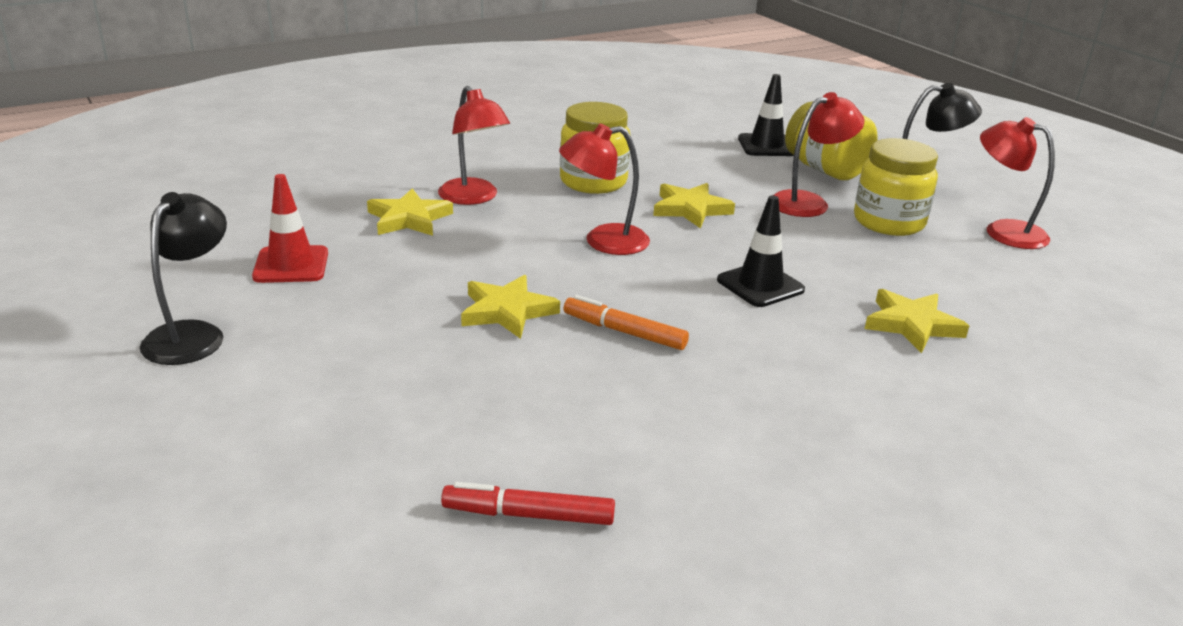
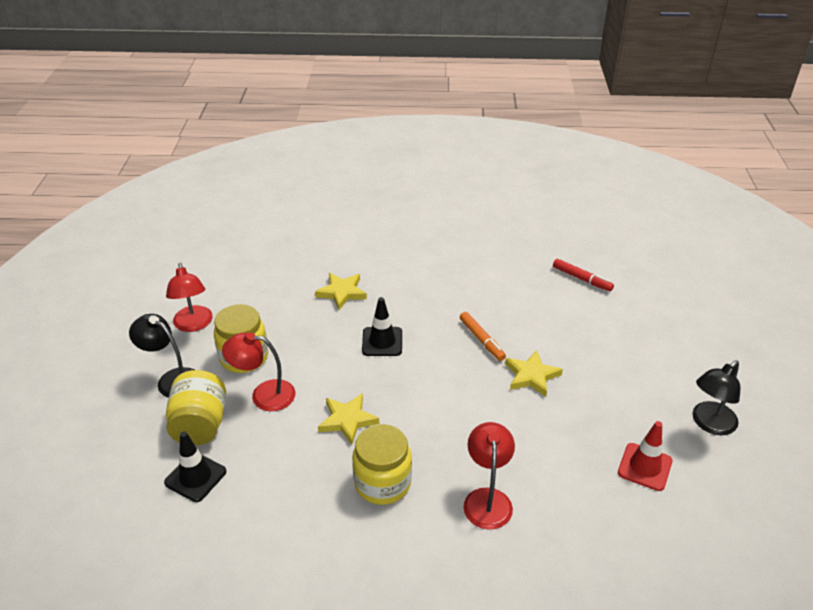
camera: 145 degrees left, 10 degrees up
yellow star [367,188,453,236] -> none
red lamp [559,124,650,255] -> none

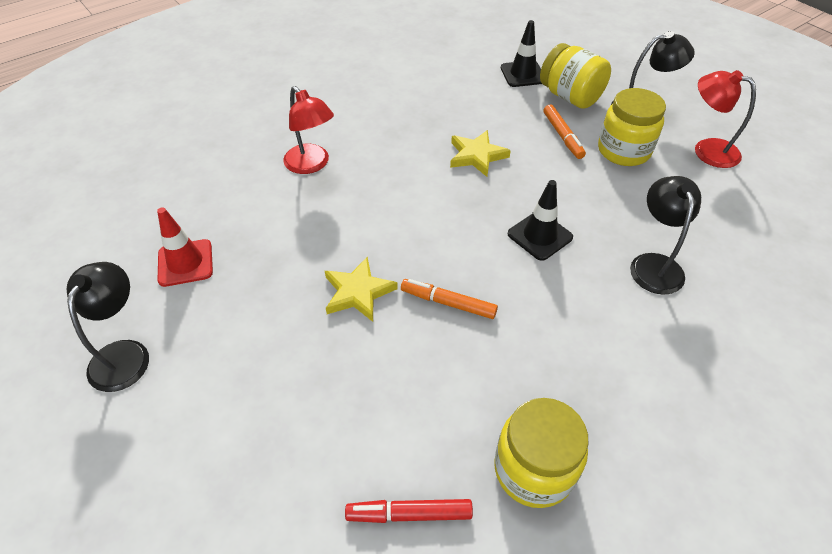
camera: 140 degrees right, 10 degrees up
red lamp [222,332,295,411] -> orange marker [544,105,586,159]
yellow star [315,273,367,310] -> black lamp [630,176,701,295]
yellow jar [352,424,412,505] -> yellow jar moved to [494,398,588,508]

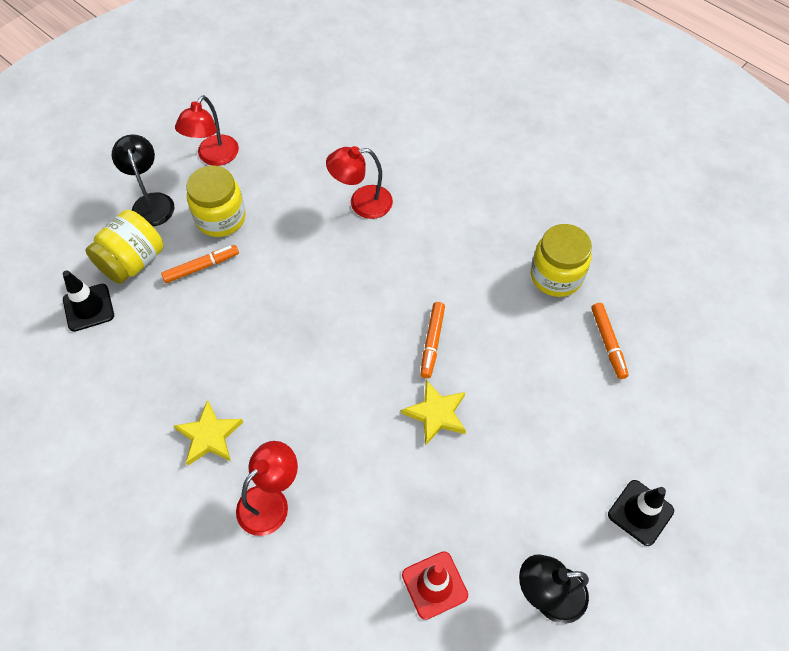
camera: 100 degrees left, 10 degrees up
red marker [345,499,473,523] -> orange marker [591,303,629,379]
yellow star [450,130,511,177] -> yellow star moved to [174,400,243,466]
black traffic cone [508,180,573,261] -> black traffic cone moved to [608,480,674,546]
black lamp [630,176,701,295] -> red lamp [326,146,393,219]

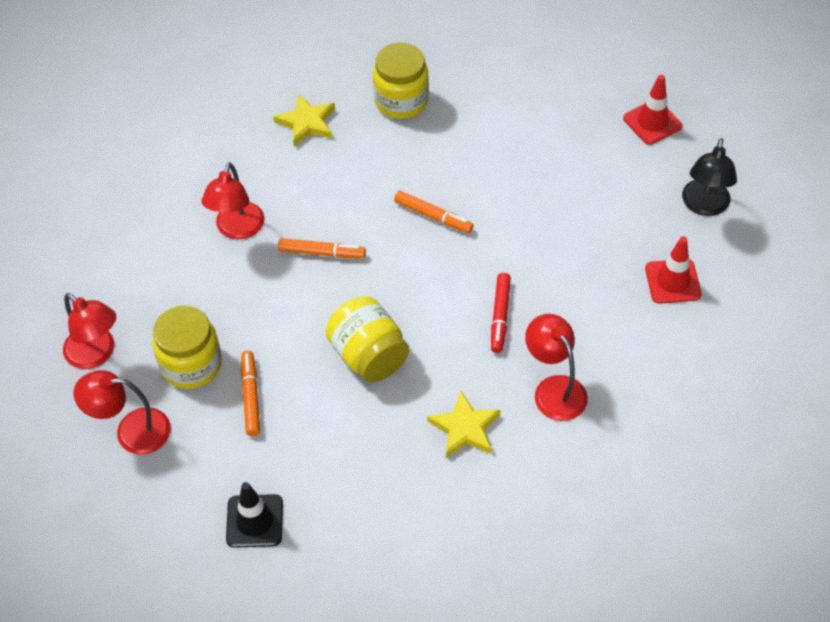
camera: 70 degrees left, 5 degrees down
yellow jar [85,210,163,284] -> yellow jar moved to [325,296,409,382]
black lamp [112,134,174,227] -> red lamp [73,370,171,455]
yellow star [401,380,466,446] -> yellow star moved to [273,94,335,147]
orange marker [591,303,629,379] -> orange marker moved to [278,238,366,258]
black traffic cone [608,480,674,546] -> red traffic cone [623,75,682,145]
none -> red marker [491,273,511,353]

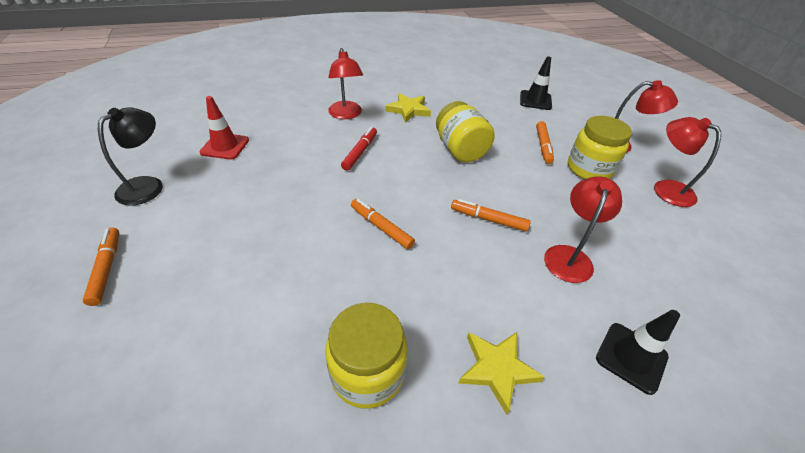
camera: 170 degrees left, 10 degrees down
red traffic cone [623,75,682,145] -> orange marker [83,227,119,306]
none -> black traffic cone [596,310,680,395]

